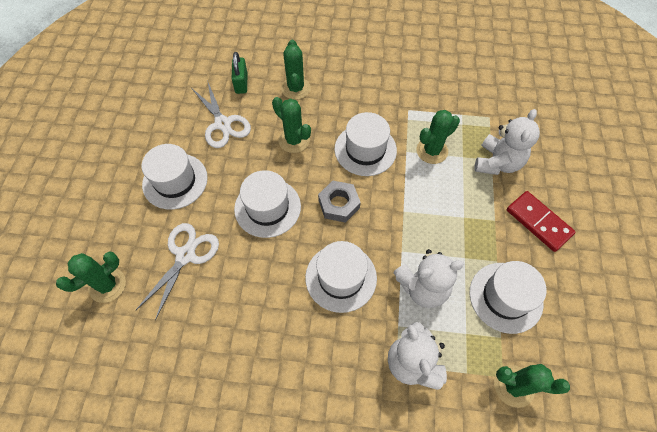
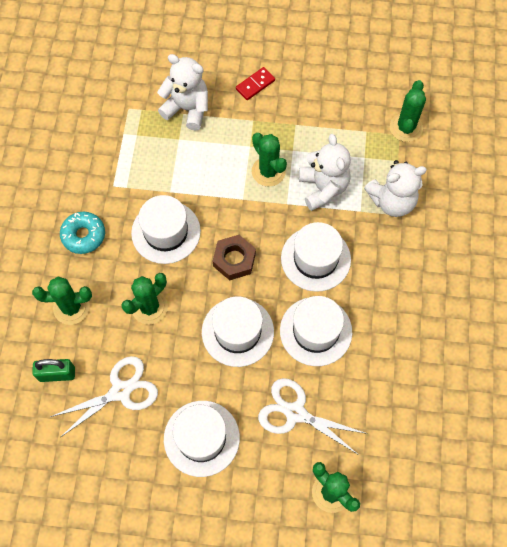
camera: 90 degrees left, 5 degrees up
grey nut [318,181,361,223] -> brown nut [213,235,256,280]
green cactus [416,110,460,164] -> green cactus moved to [252,133,287,186]
white hat [470,261,547,334] -> white hat moved to [280,296,352,366]
red domino [507,191,575,252] -> red domino [236,67,275,100], size x0.64
none -> turquoise donut [60,212,105,254]

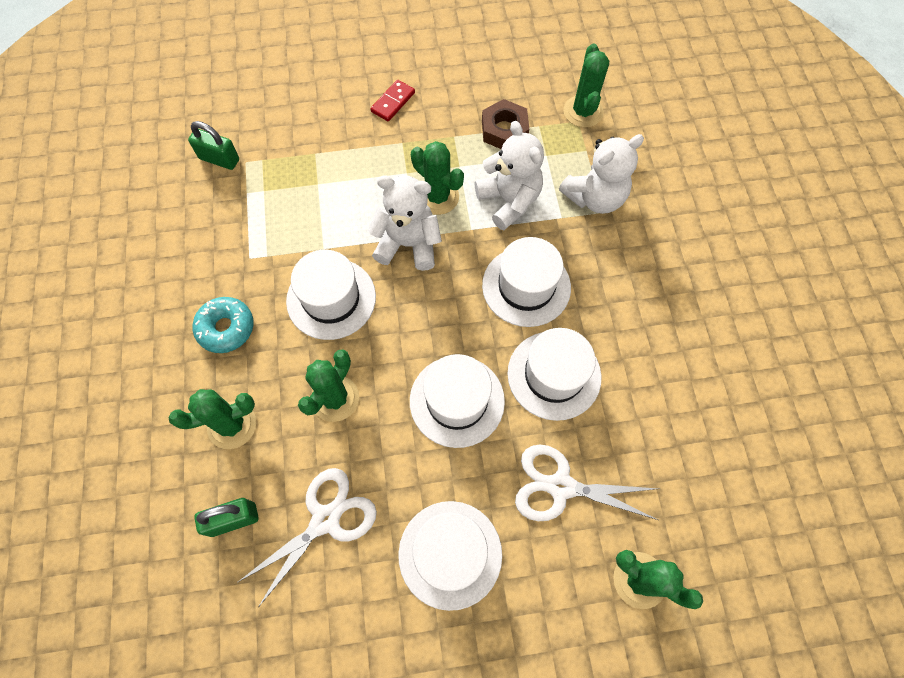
camera: 15 degrees left, 0 degrees up
white teddy bear [157,54,208,131] -> white teddy bear moved to [368,176,442,271]
brown nut [213,235,256,280] -> brown nut moved to [482,99,529,149]
none -> green padlock [188,121,239,170]

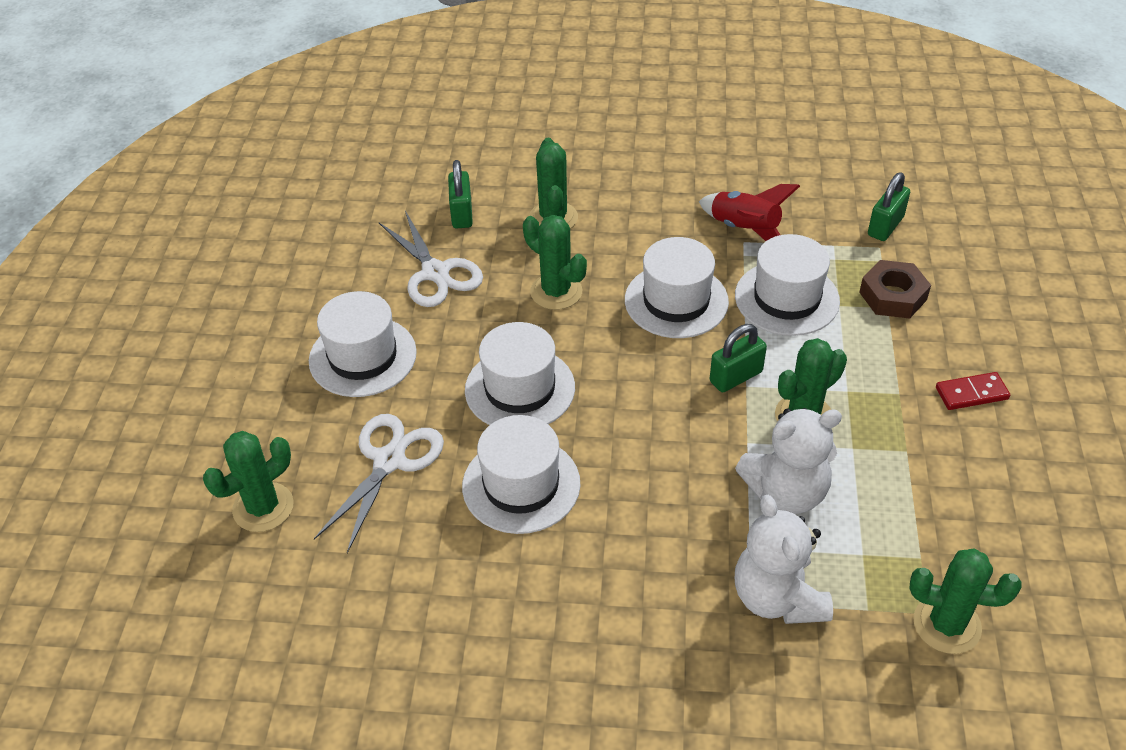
camera: 105 degrees right, 20 degrees down
turquoise donut [193,297,254,353] -> none
white teddy bear [368,176,442,271] -> green padlock [710,324,767,392]
red domino [370,80,415,122] -> red domino turned 60 degrees counterclockwise [936,372,1010,410]
brown nut [482,99,529,149] -> brown nut moved to [859,260,931,318]
white hat [482,237,571,327] -> white hat moved to [735,234,840,336]
none -> red rocket [699,184,800,241]

